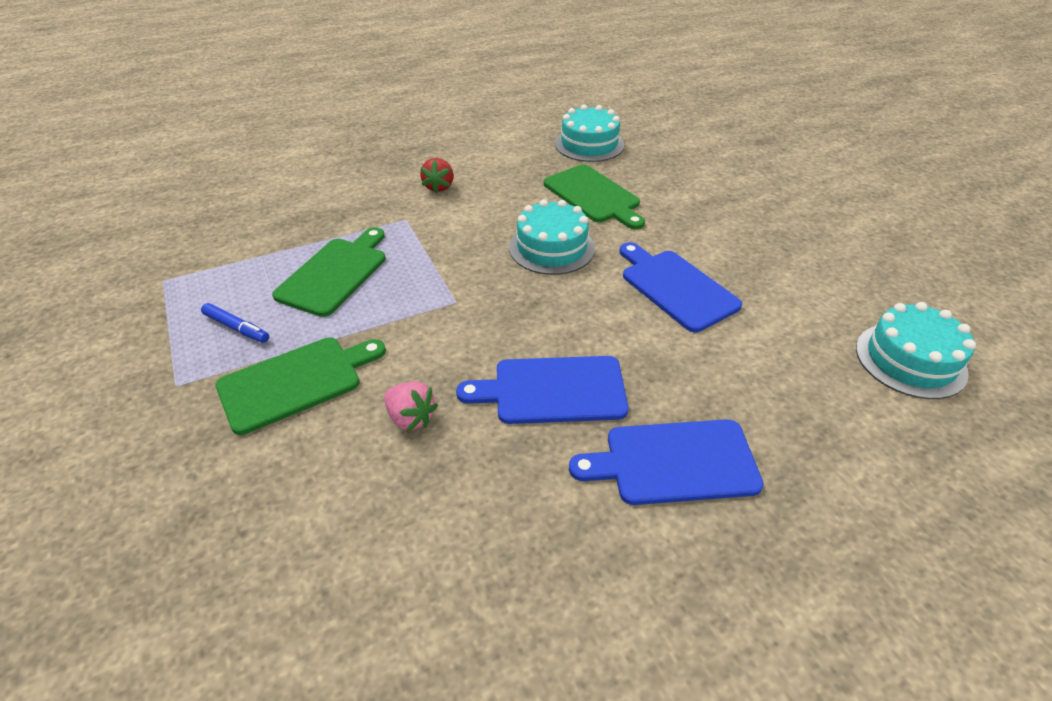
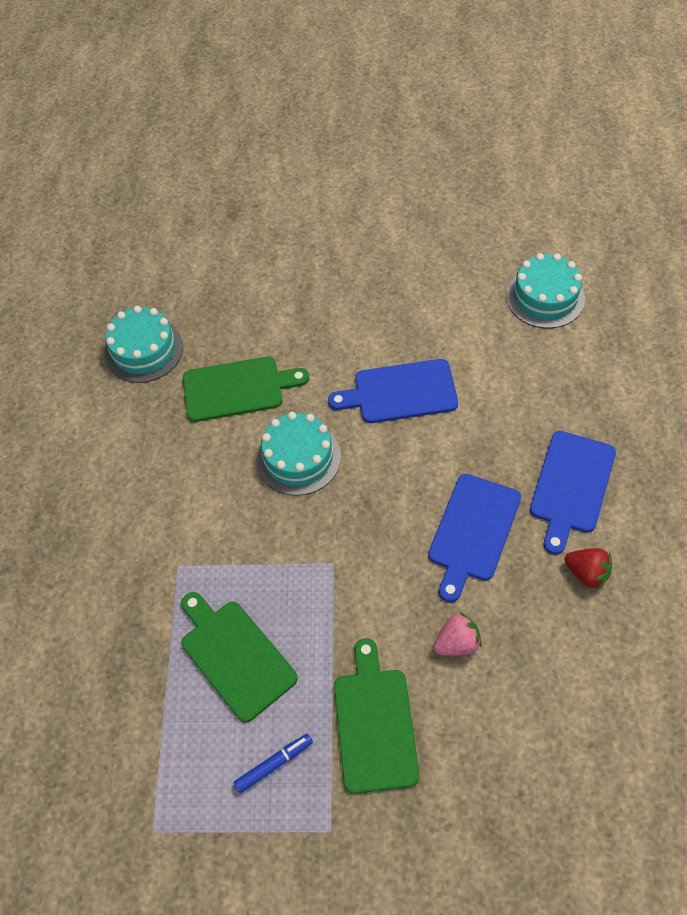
camera: 60 degrees left, 15 degrees up
red strawberry [420,158,454,193] -> red strawberry moved to [565,548,612,590]

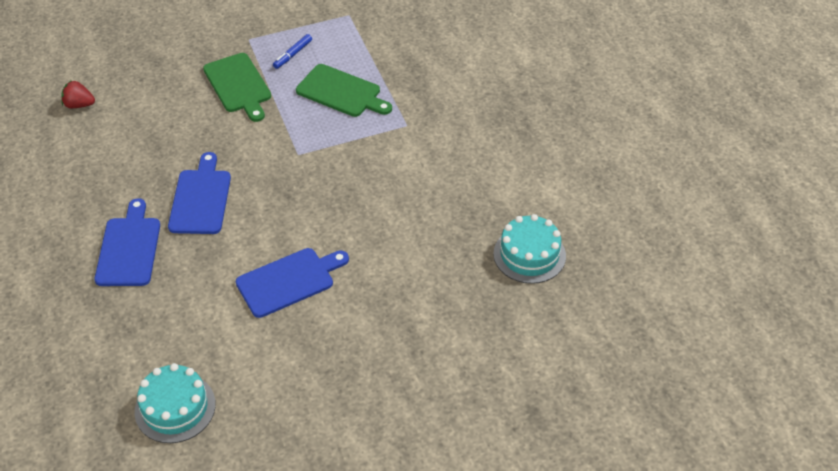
camera: 155 degrees right, 10 degrees down
green cutting board [183,356,309,422] -> none
turquoise cake [256,412,341,496] -> none
pink strawberry [433,612,482,656] -> none
red strawberry [565,548,612,590] -> red strawberry moved to [61,80,95,108]

